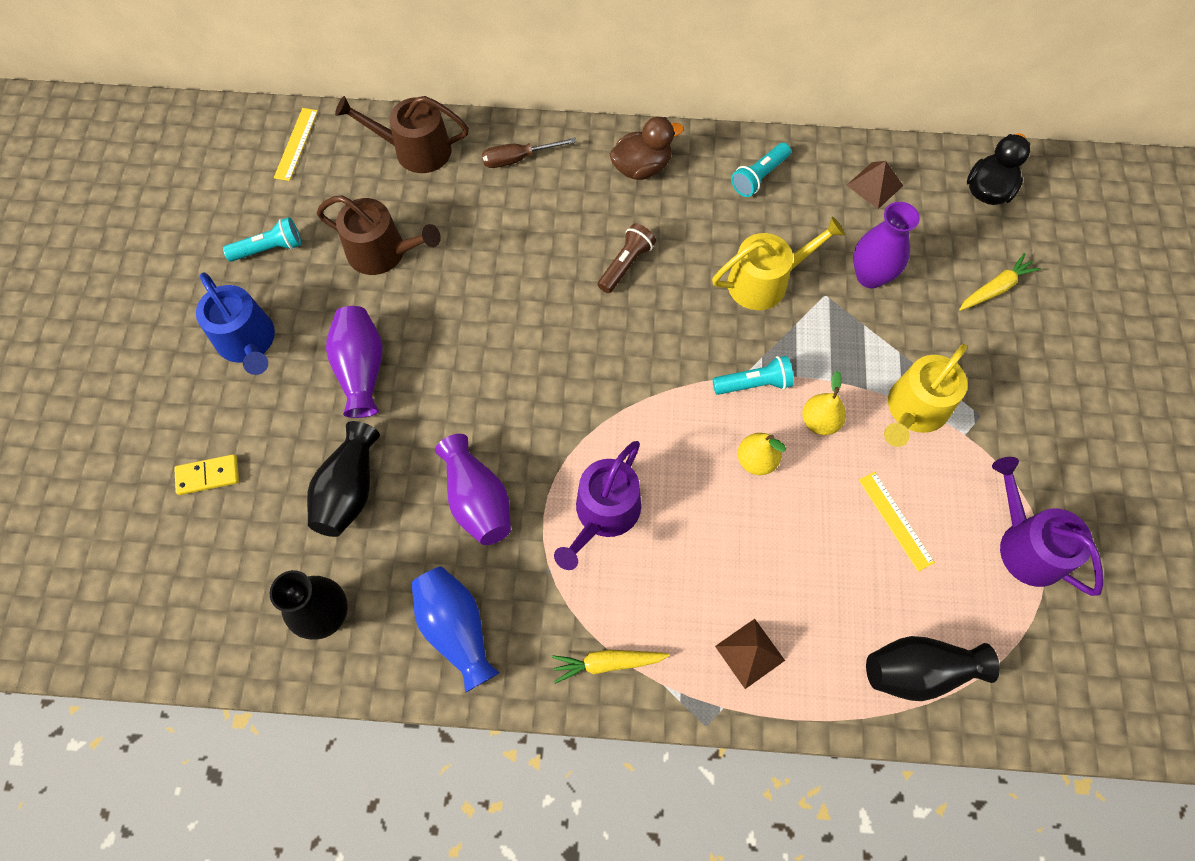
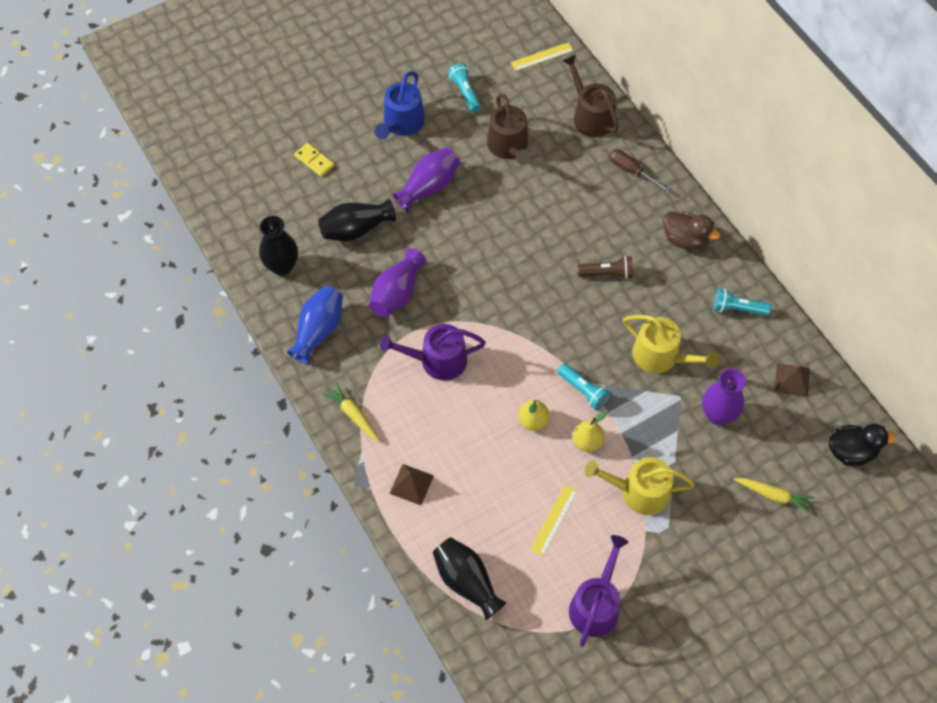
camera: 55 degrees right, 5 degrees down
turquoise flashlight [223,217,301,262] -> turquoise flashlight turned 150 degrees counterclockwise [448,63,481,112]

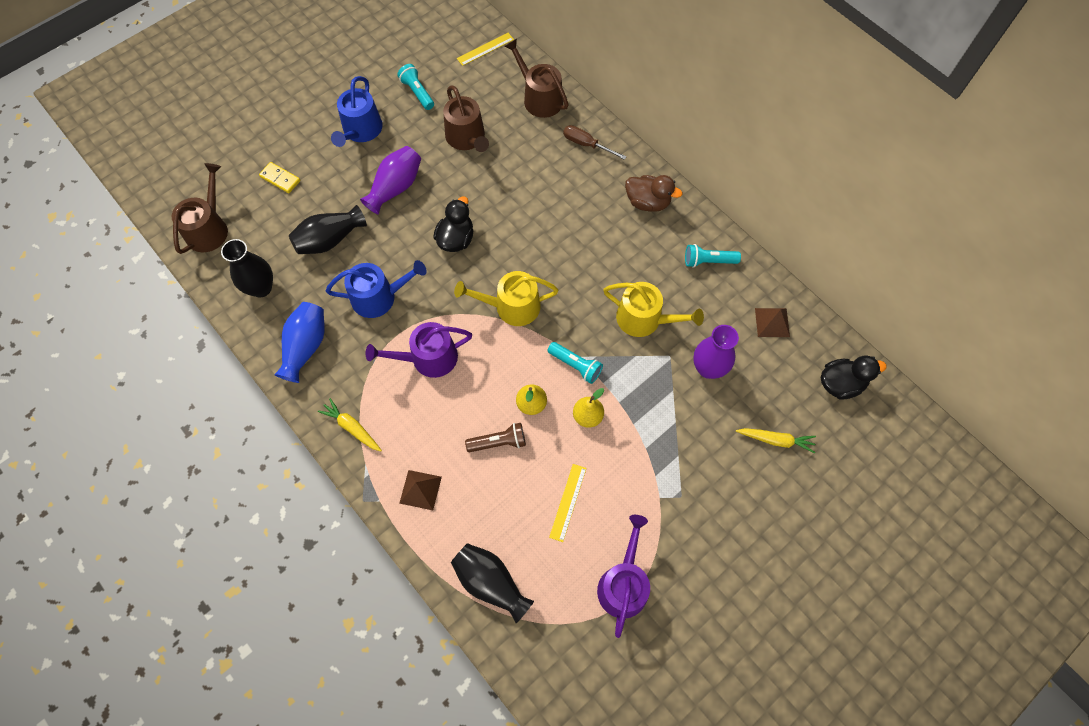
camera: 10 degrees left, 5 degrees up
purple vase [369,248,427,317] -> blue watering can [326,260,427,318]
brown flashlight [578,256,633,280] -> brown flashlight moved to [465,423,526,452]
yellow watering can [585,457,695,515] -> yellow watering can moved to [454,271,559,326]
none -> brown watering can [172,163,228,254]
none -> black duck [433,197,474,252]

